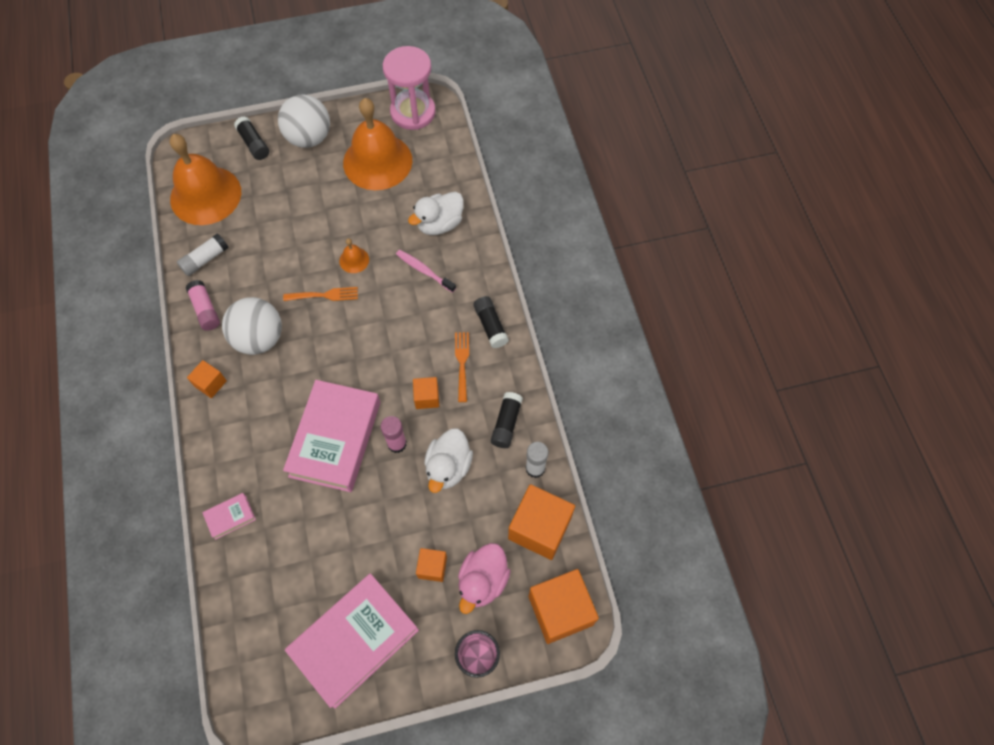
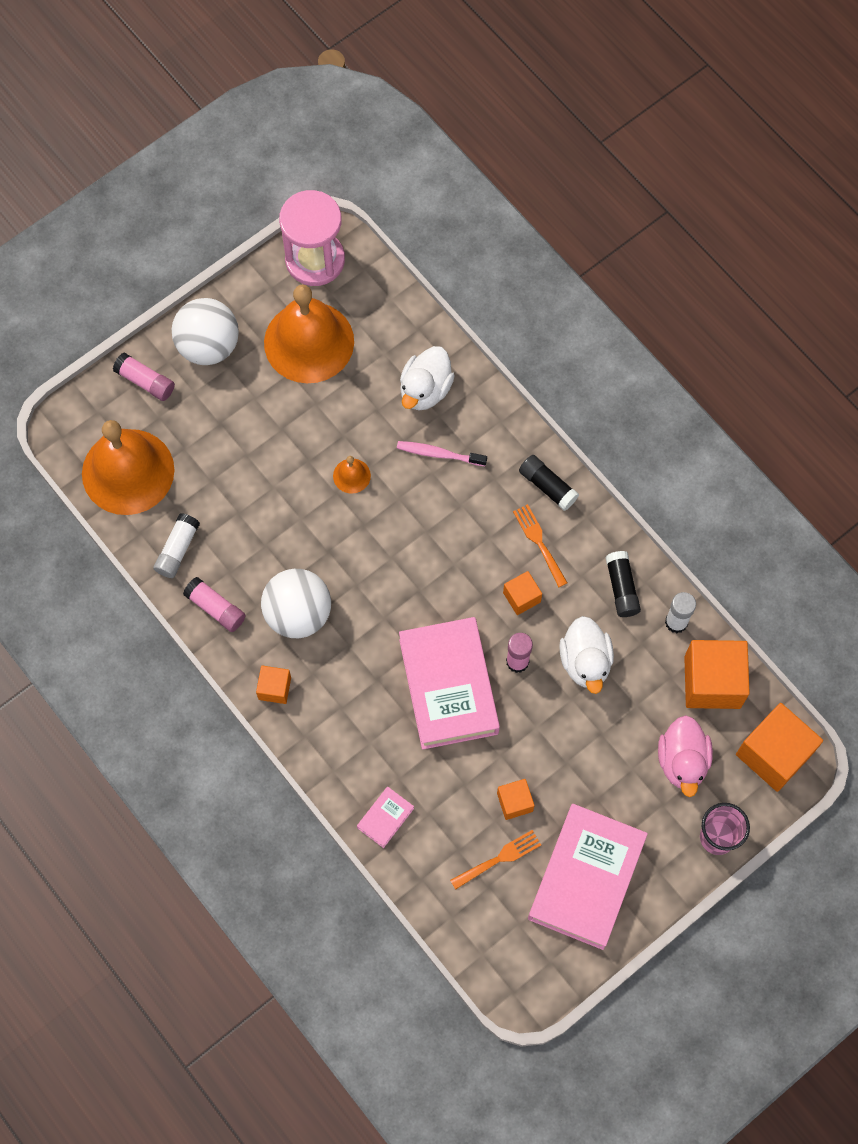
camera: 25 degrees left, 5 degrees up
black glue stick [234,116,269,160] -> pink glue stick [113,353,175,401]
orange fork [283,287,358,301] -> orange fork moved to [450,830,541,890]
orange cube [416,548,447,582] -> orange cube moved to [497,779,535,820]

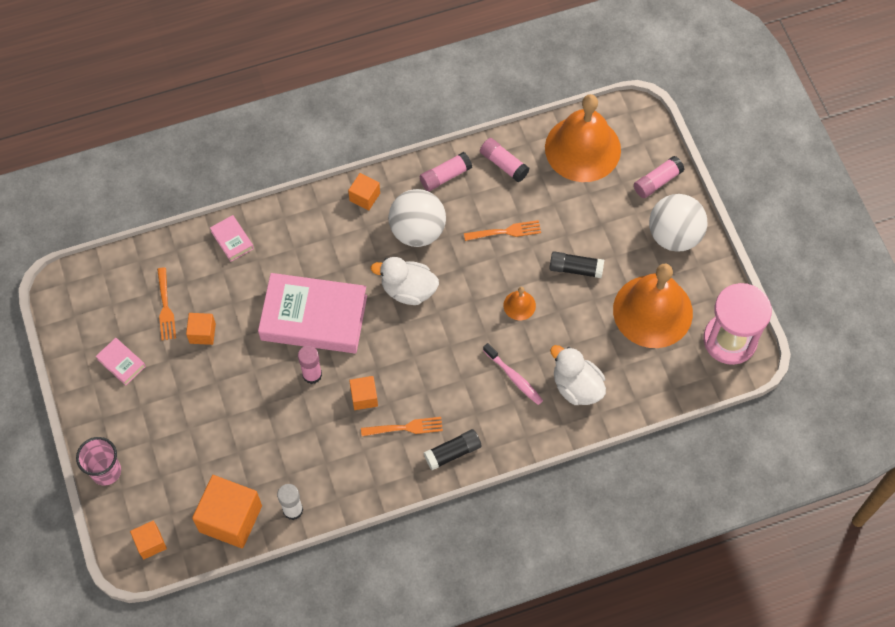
camera: 110 degrees right, 5 degrees down
white glue stick [153,513,200,578] -> pink glue stick [480,138,529,182]
pink toothbrush [397,441,487,466] -> pink toothbrush turned 105 degrees clockwise [483,343,543,405]
pink book [528,804,648,950] -> pink book [96,338,146,386], size x0.42
white duck [559,616,614,694] -> white duck moved to [371,257,439,305]
black glue stick [605,551,641,617] -> black glue stick moved to [549,251,604,278]
pink duck [658,715,713,797] -> none
orange cube [736,703,823,792] -> orange cube [130,521,167,559], size x0.52
none -> orange fork [464,220,541,241]

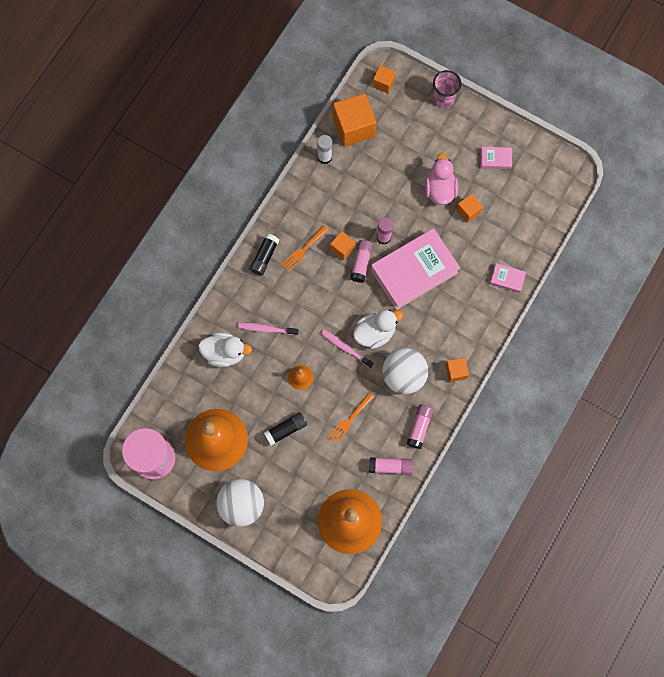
camera: 140 degrees right, 10 degrees up
orange fork [157,267,176,340] -> none
pink glue stick [634,156,685,198] -> pink glue stick moved to [350,240,373,283]
none -> pink toothbrush [321,330,374,368]
none -> pink duck [425,153,458,205]

